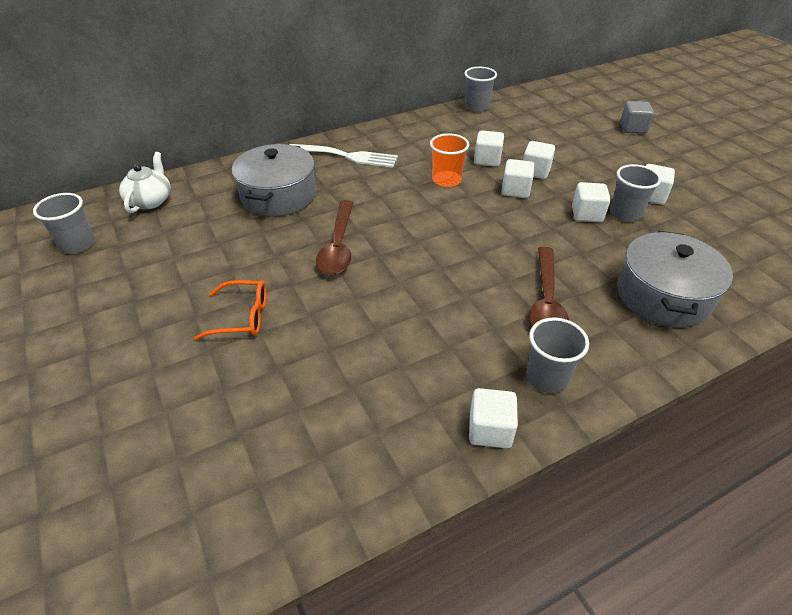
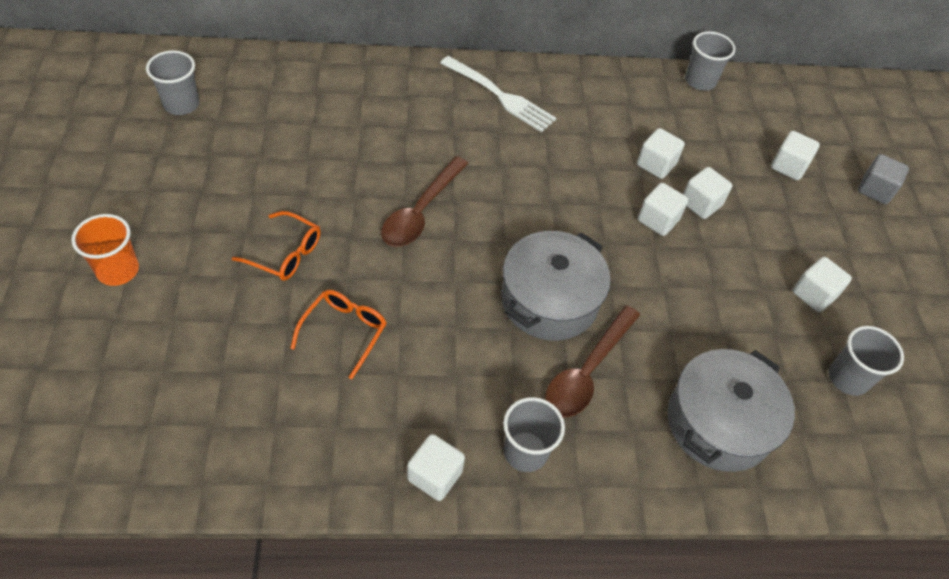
camera: 20 degrees right, 10 degrees up
white teapot [119,152,171,213] -> none
grey pot [232,144,316,217] -> grey pot moved to [501,231,611,341]
orange cup [430,133,469,187] -> orange cup moved to [71,214,139,286]
white cube [572,182,610,222] -> white cube moved to [771,131,820,180]
grey cup [610,164,661,222] -> grey cup moved to [829,326,904,396]
none -> orange glasses [290,290,387,379]

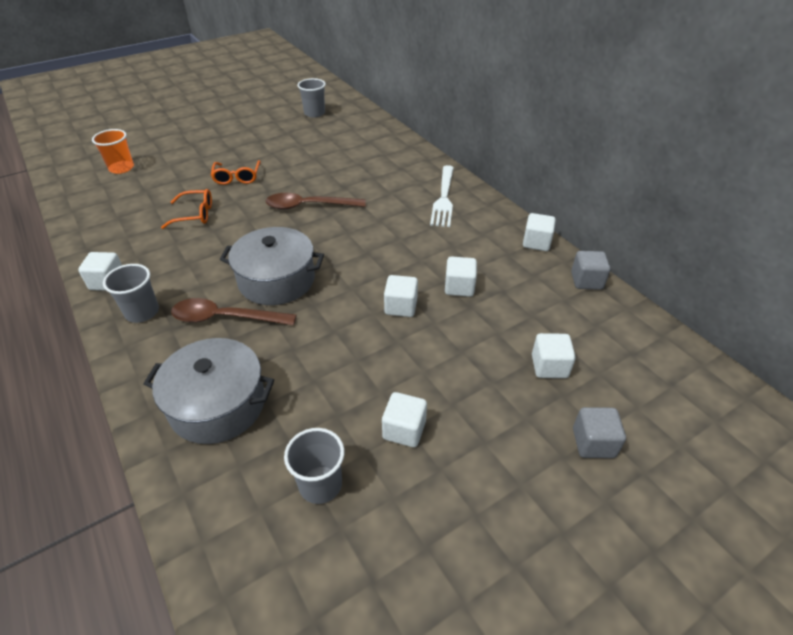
camera: 65 degrees right, 10 degrees down
orange cup [71,214,139,286] -> orange cup moved to [92,129,134,174]
white cube [683,167,732,219] -> white cube moved to [523,213,556,251]
grey cup [685,31,736,91] -> grey cube [571,251,610,290]

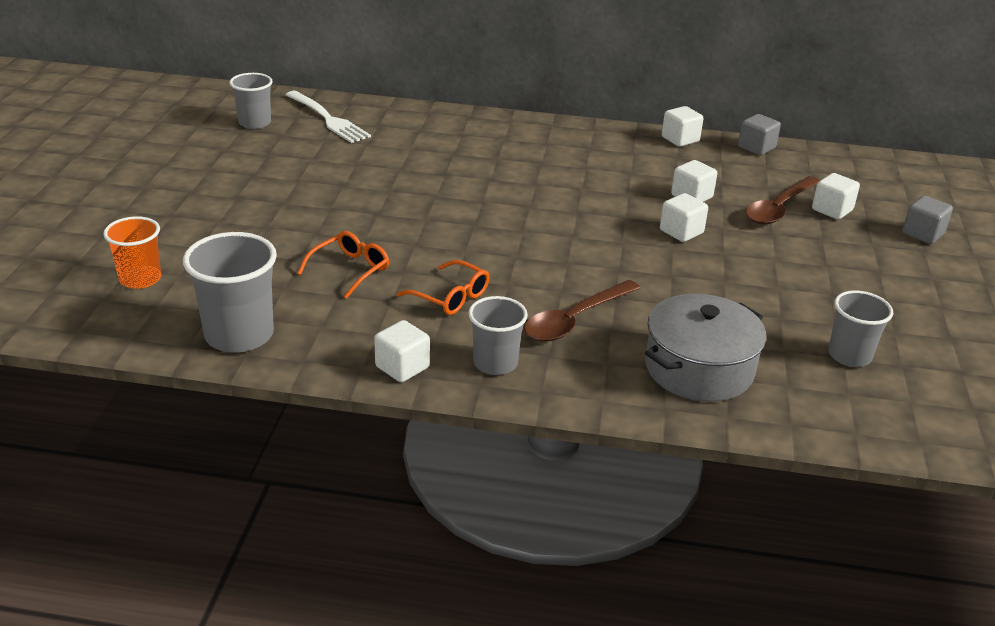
camera: 50 degrees left, 10 degrees down
orange glasses [211,160,261,185] -> orange glasses moved to [397,260,489,315]
grey pot [220,227,324,305] -> none
brown spoon [266,193,366,210] -> brown spoon moved to [746,176,820,225]
white cube [382,392,427,447] -> none
white fork [430,165,454,227] -> white fork moved to [286,91,371,143]
none -> grey cup [183,232,277,353]

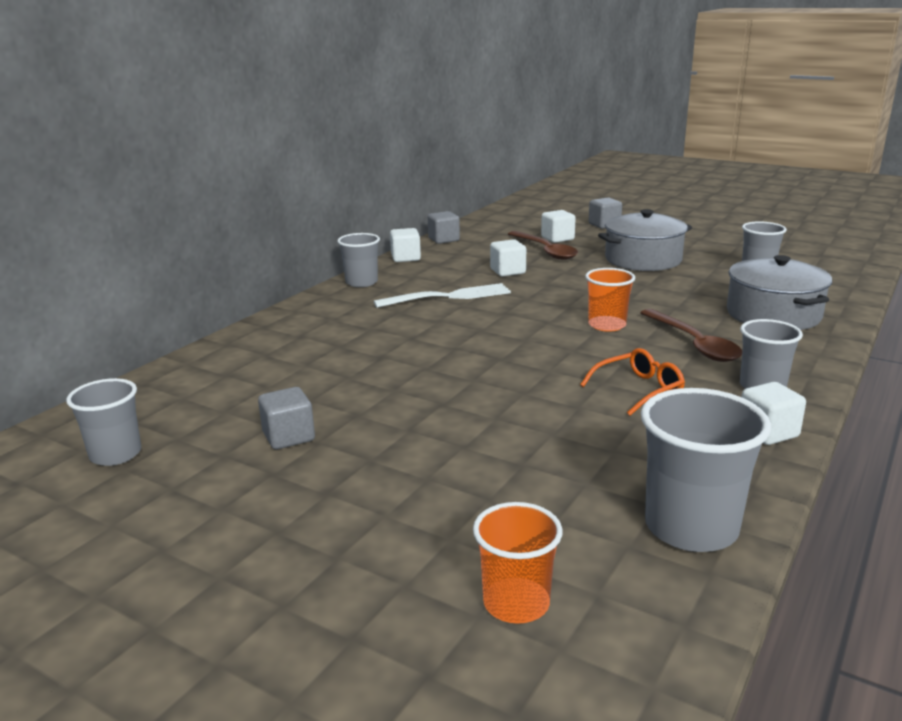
camera: 65 degrees left, 10 degrees down
white fork [286,91,371,143] -> white fork moved to [374,283,511,308]
orange glasses [297,231,389,299] -> none
white cube [660,193,708,242] -> none
none -> grey cube [258,387,315,449]
none -> grey cup [337,233,380,287]
none -> orange cup [585,268,635,332]
none -> grey pot [598,209,692,271]

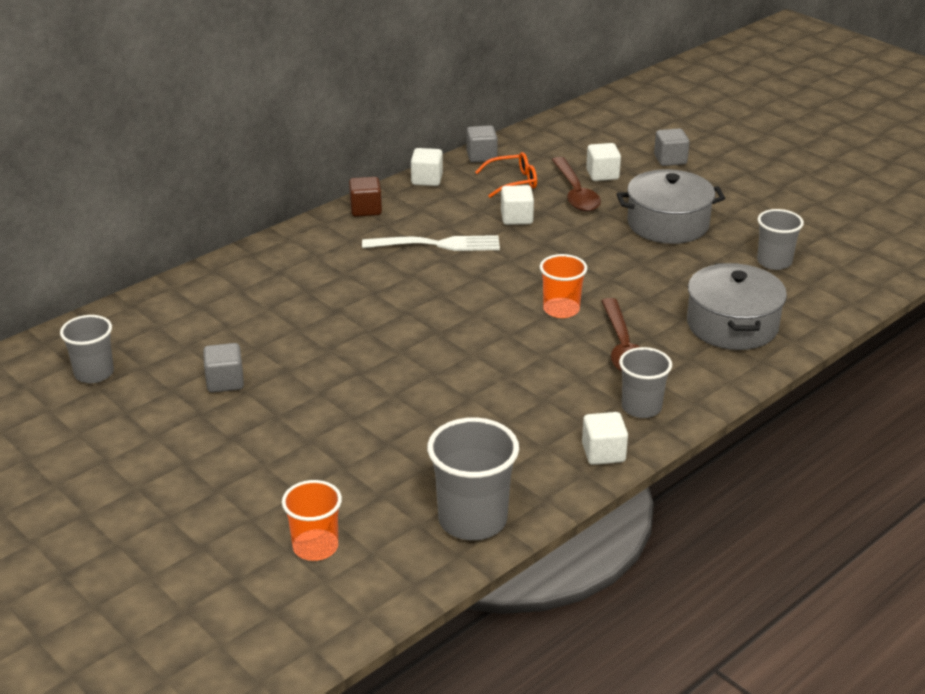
camera: 15 degrees right, 10 degrees up
grey cup [337,233,380,287] -> brown cube [349,177,382,217]
orange glasses [580,348,685,416] -> orange glasses moved to [475,152,537,198]

